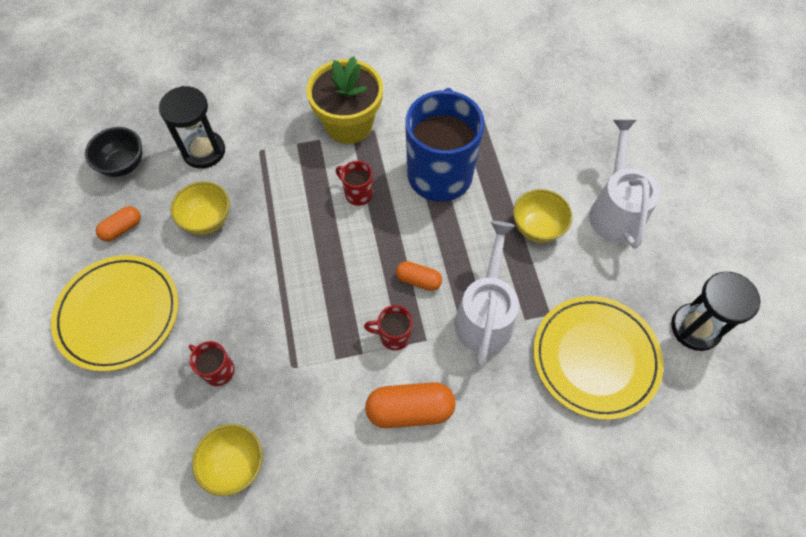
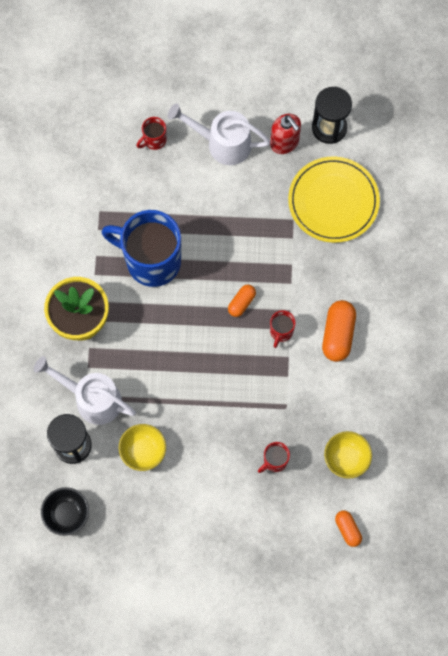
camera: 75 degrees left, 10 degrees up
yellow plate [51,255,179,372] -> none
orange capsule [96,206,141,242] -> orange capsule moved to [335,510,362,547]
red mug [336,161,373,206] -> red mug moved to [137,117,166,150]
white watering can [454,221,519,366] -> white watering can moved to [34,356,136,425]
yellow bowl [513,189,572,243] -> none
none -> red soap dispenser [270,114,301,154]

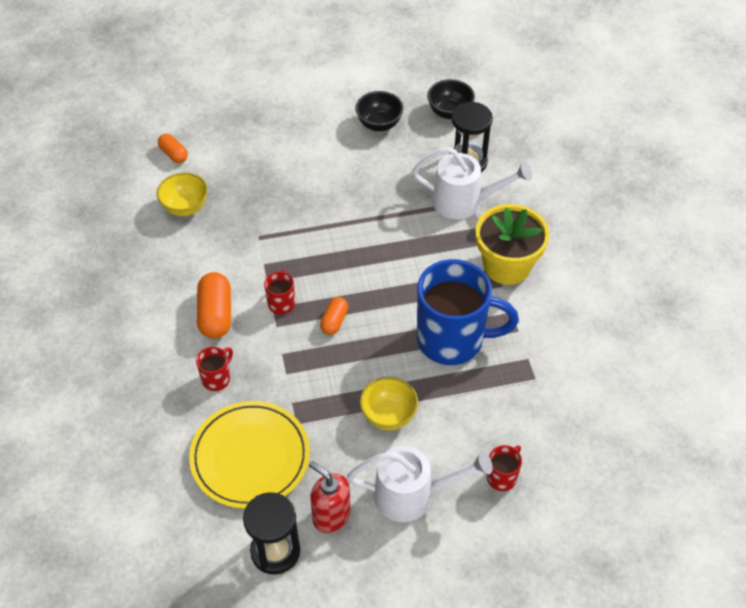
camera: 165 degrees right, 20 degrees down
yellow bowl [119,424,166,471] -> yellow bowl moved to [360,377,418,430]
red mug [258,442,290,473] -> red mug moved to [196,347,233,391]
none -> black bowl [355,91,404,131]

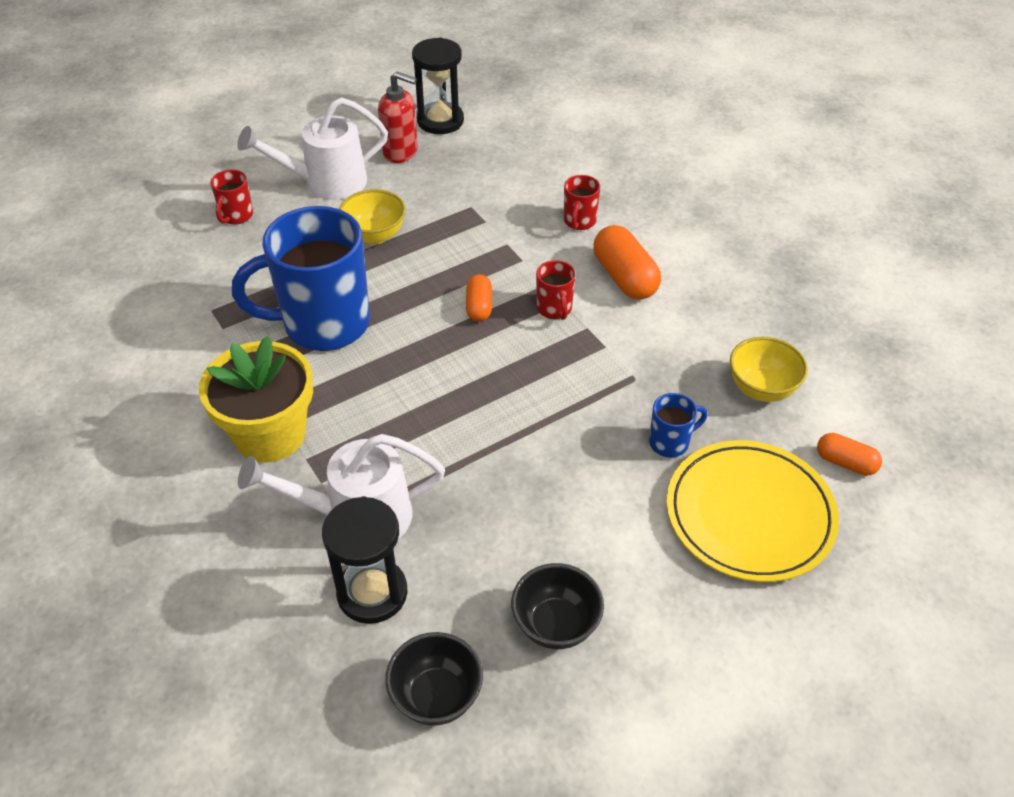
camera: 160 degrees right, 5 degrees down
yellow plate [189,401,310,509] -> yellow plate moved to [666,440,839,582]
none -> blue mug [649,393,707,457]

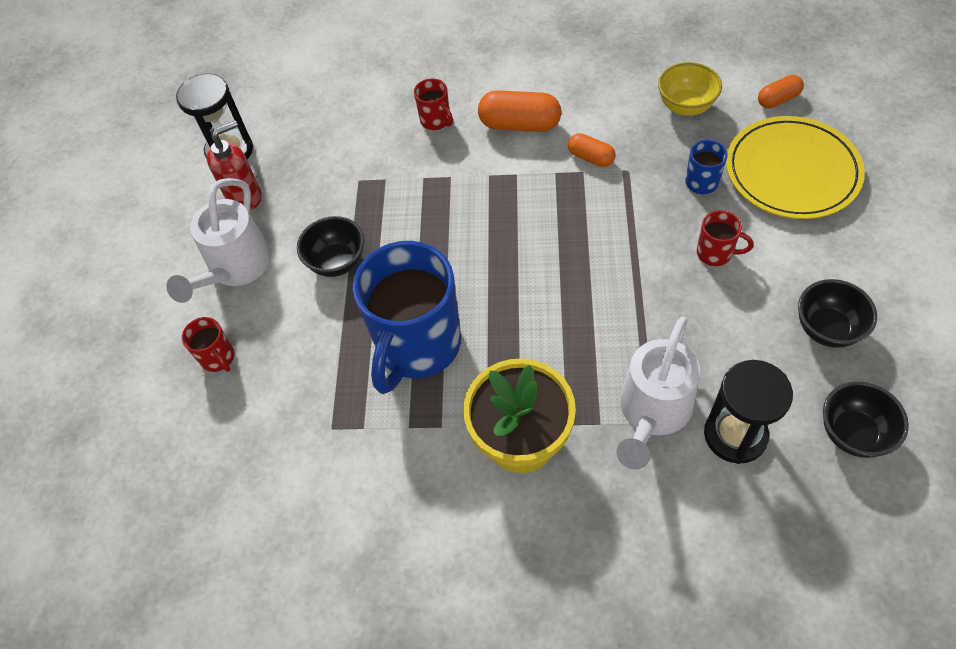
camera: 50 degrees left, 10 degrees up
yellow bowl [339,189,406,244] -> black bowl [297,216,364,277]
orange capsule [466,274,492,321] -> orange capsule moved to [568,133,615,167]
red mug [536,260,576,320] -> red mug moved to [697,210,754,266]

